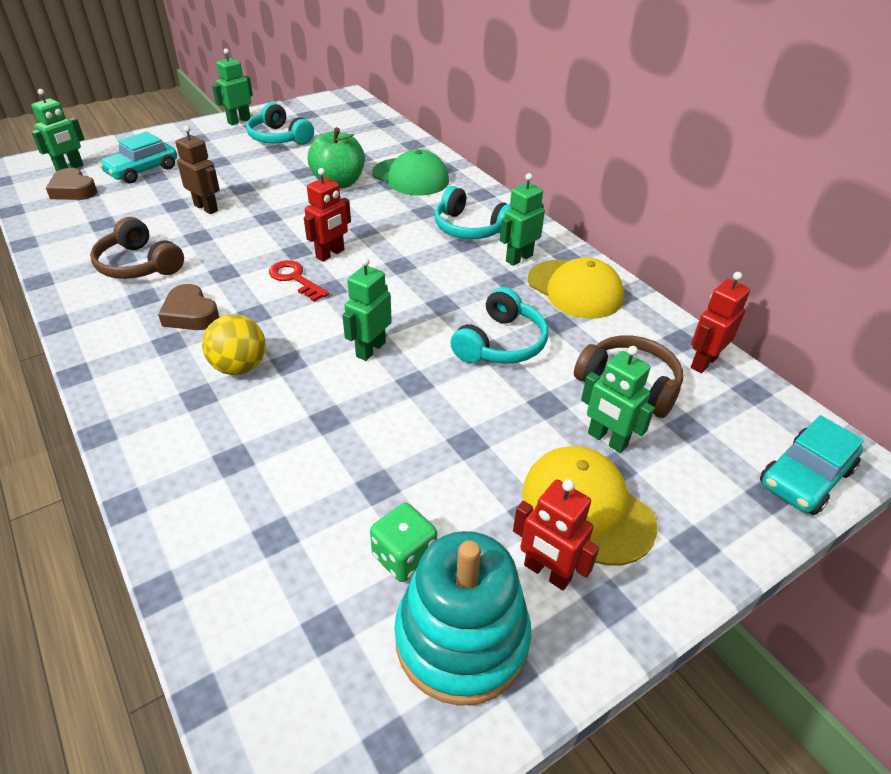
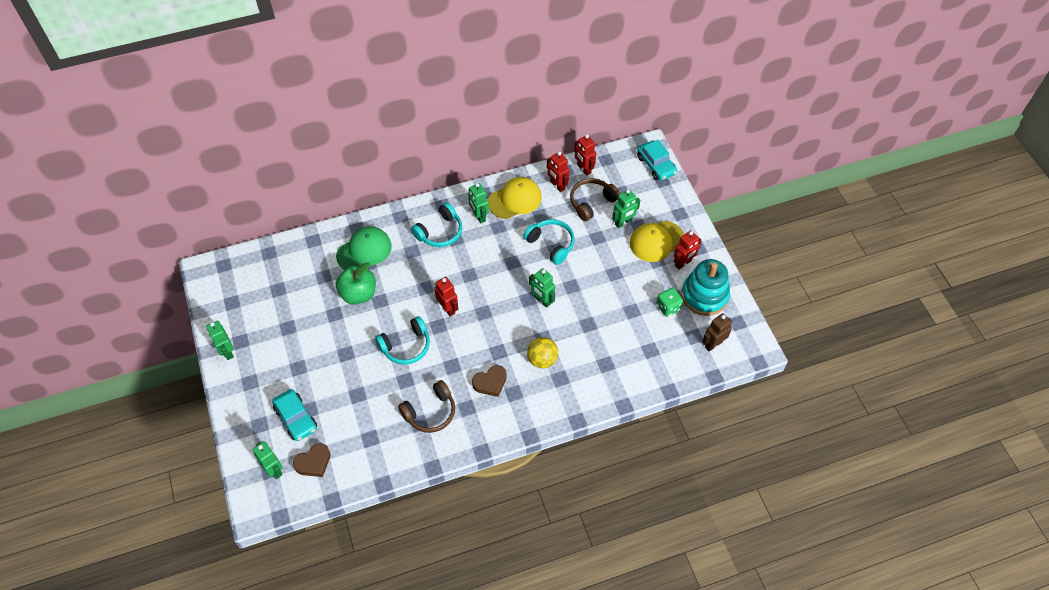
camera: 75 degrees left, 15 degrees up
brown robot [176,125,220,214] -> brown robot moved to [702,313,732,351]
turquoise headphones [246,102,314,145] -> turquoise headphones moved to [375,316,430,365]
red key [269,260,329,302] -> none
none -> red robot [547,152,570,192]

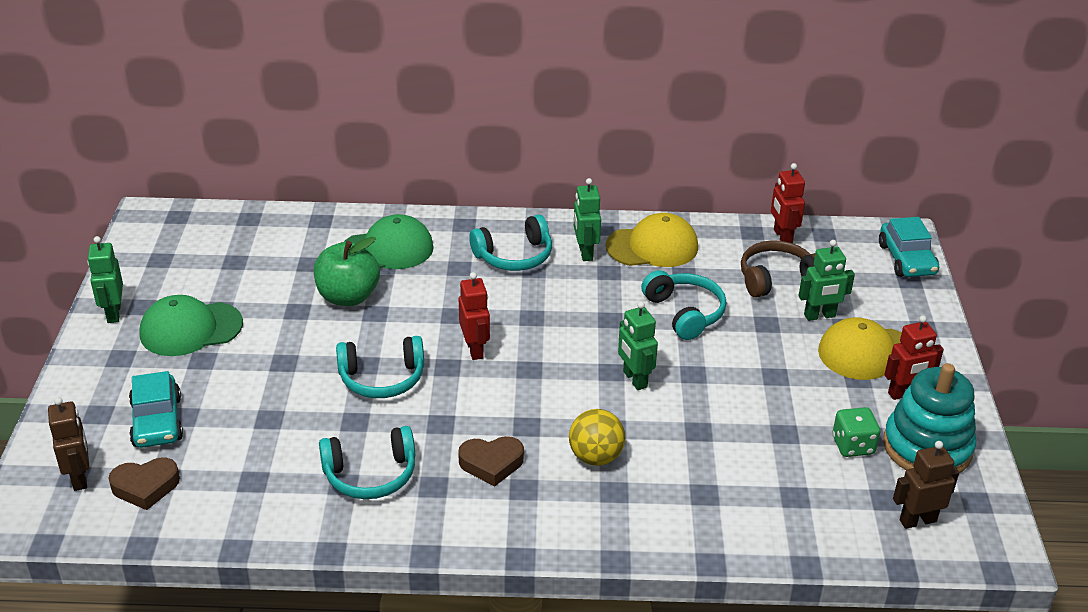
camera: 20 degrees right, 20 degrees down
green robot [253,441,283,479] -> brown robot [48,397,89,491]
brown headphones [398,380,455,433] -> turquoise headphones [319,426,415,499]
red robot [547,152,570,192] -> none
none -> green cap [139,295,243,356]

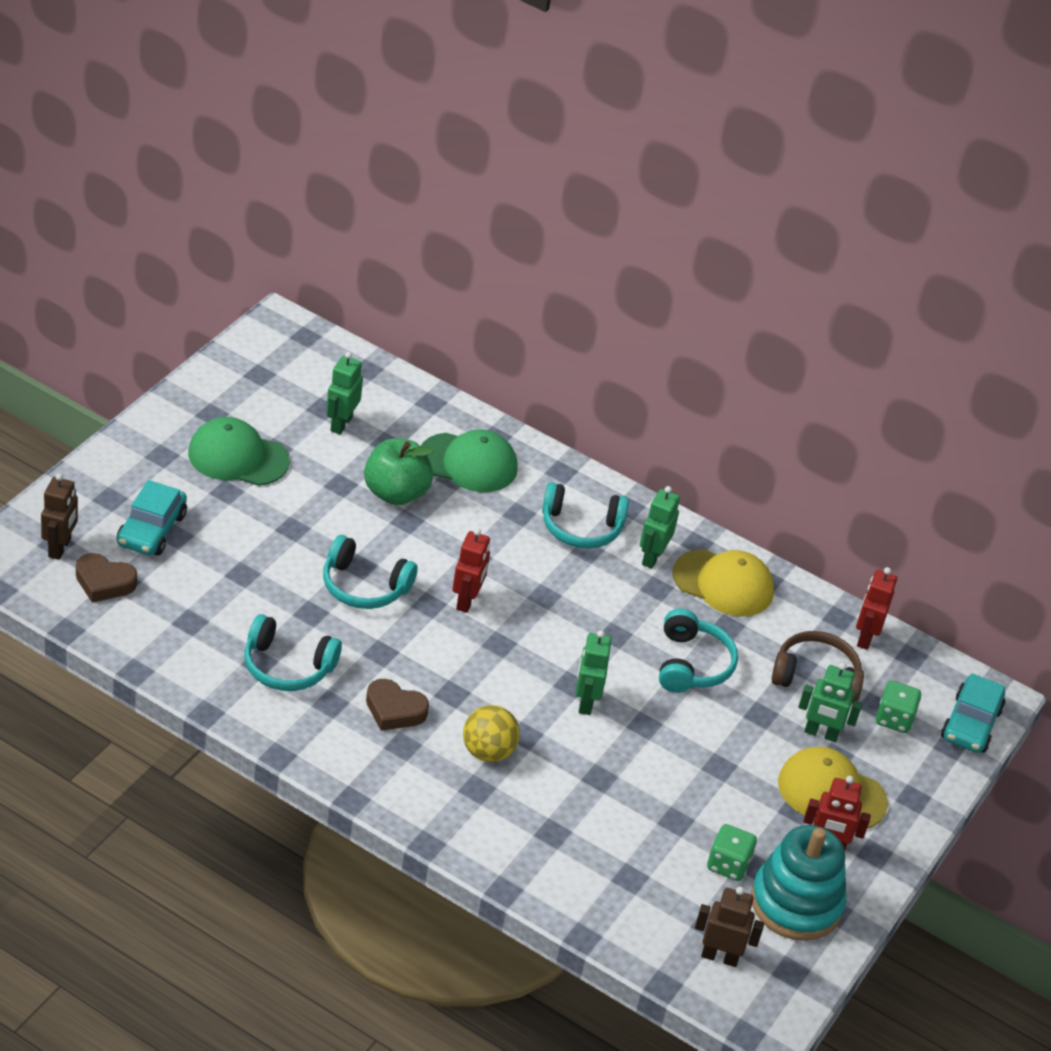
camera: 25 degrees right, 5 degrees up
green robot [87,236,123,323] -> green robot moved to [326,352,363,435]
none -> green dice [876,681,921,733]

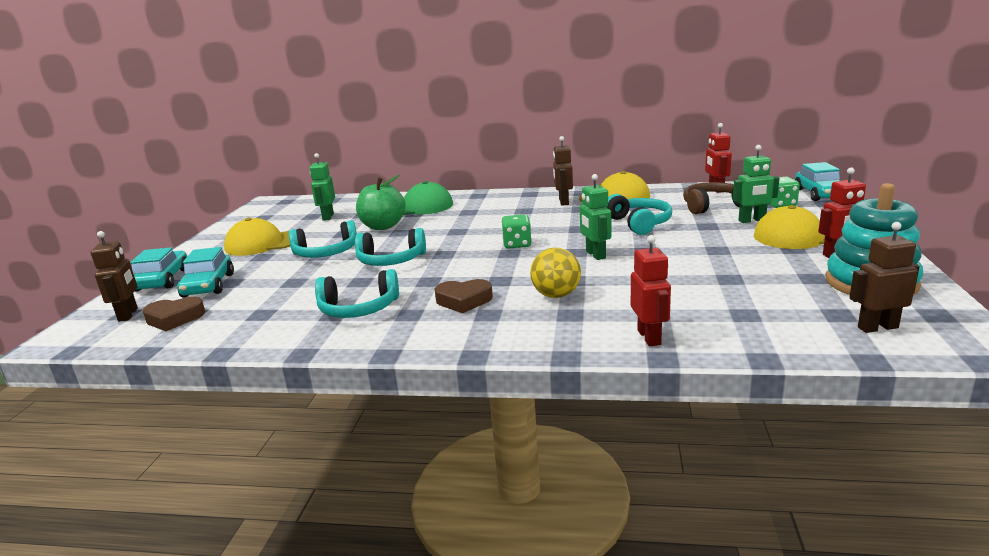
camera: 15 degrees left, 20 degrees down
green cap [188,417,290,486] -> yellow cap [224,218,290,256]
red robot [452,528,490,613] -> red robot moved to [631,235,671,346]
turquoise headphones [542,482,629,549] -> turquoise headphones moved to [289,220,357,258]
green robot [640,486,680,569] -> brown robot [553,136,573,206]
green dice [707,824,757,881] -> green dice moved to [502,215,532,249]
none -> turquoise car [131,247,187,292]

